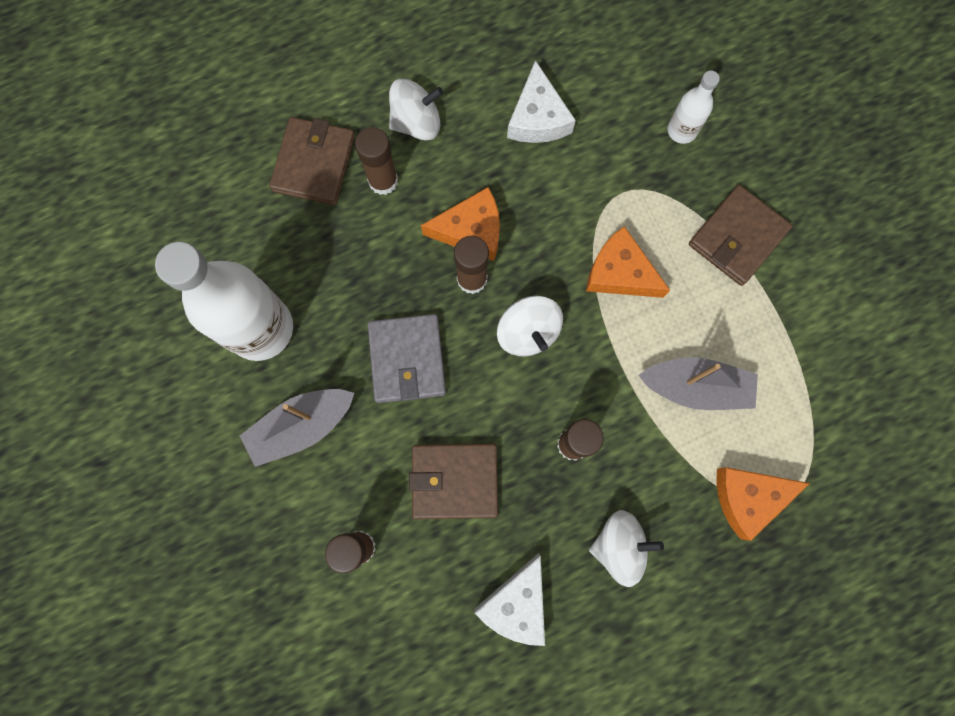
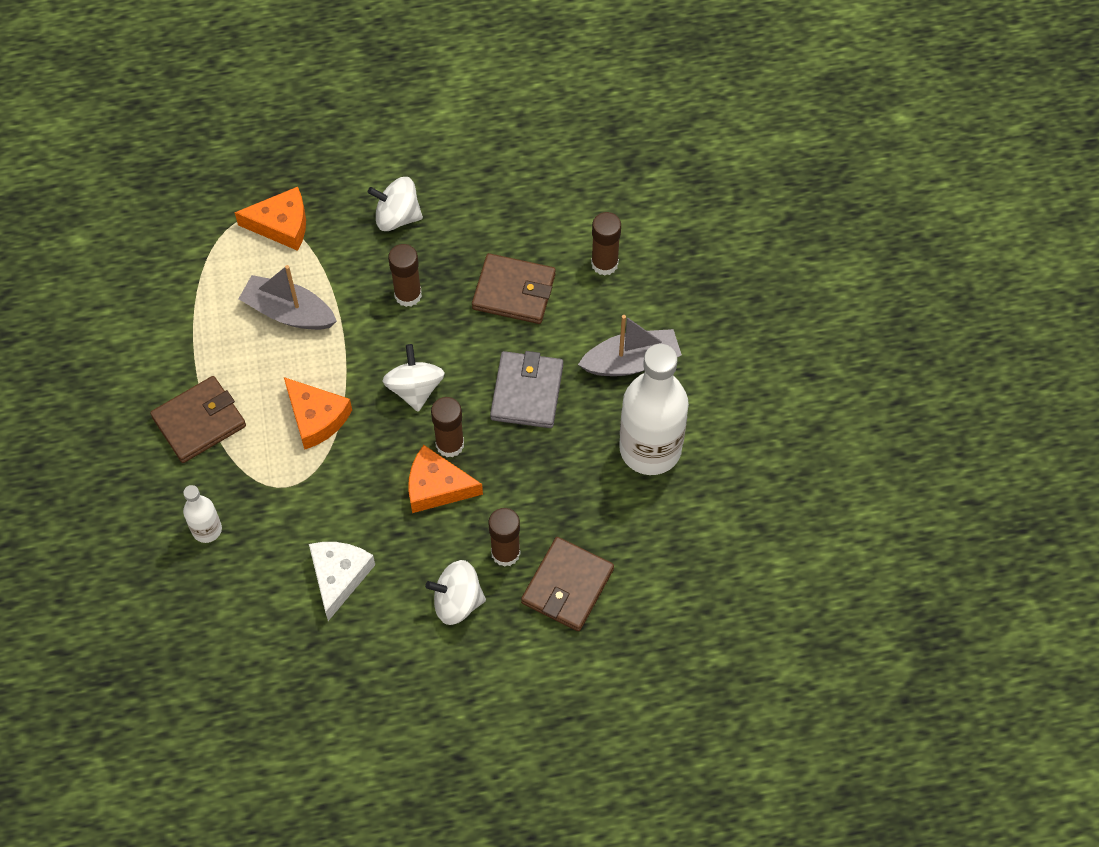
camera: 165 degrees left, 15 degrees down
white cheese [475,554,545,646] -> none

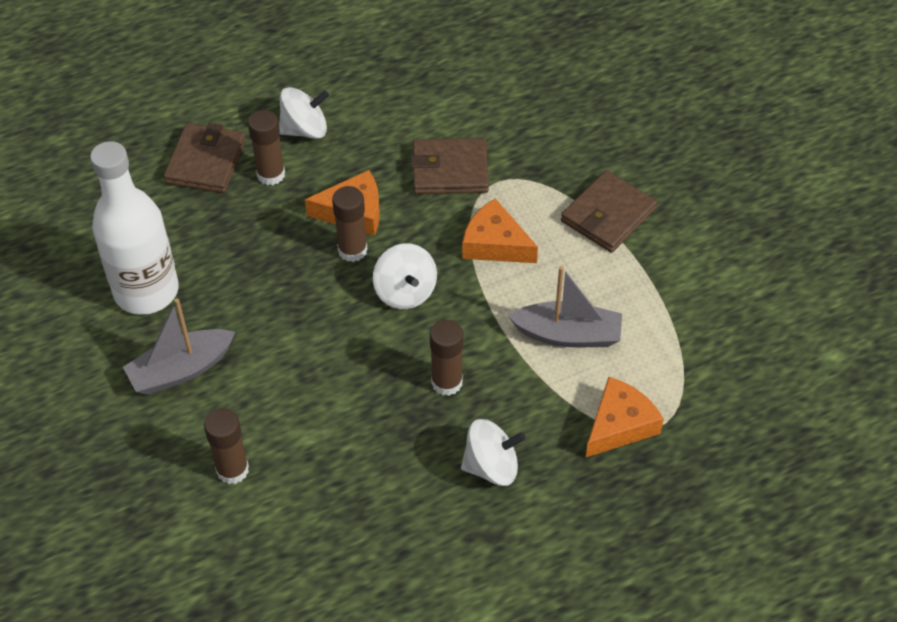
camera: 165 degrees right, 10 degrees down
white bottle [183,485,222,543] -> none
orange cheese [235,187,306,251] -> orange cheese turned 150 degrees clockwise [586,377,664,457]
white cheese [309,542,375,621] -> none
brown wallet [472,253,556,324] -> brown wallet moved to [411,138,489,194]
grey wallet [490,351,563,428] -> none

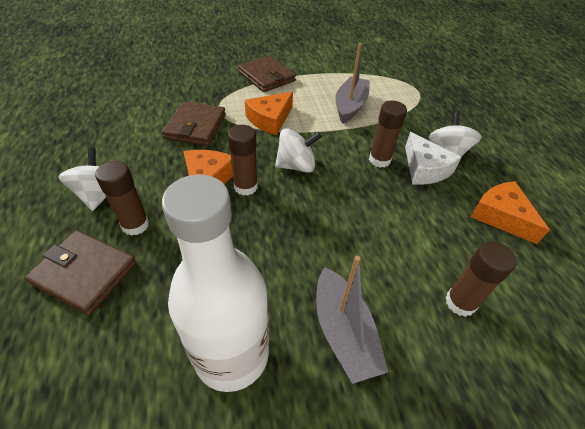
camera: 80 degrees left, 5 degrees down
orange cheese [586,377,664,457] -> orange cheese moved to [471,181,550,244]
none -> white cheese [405,132,462,185]

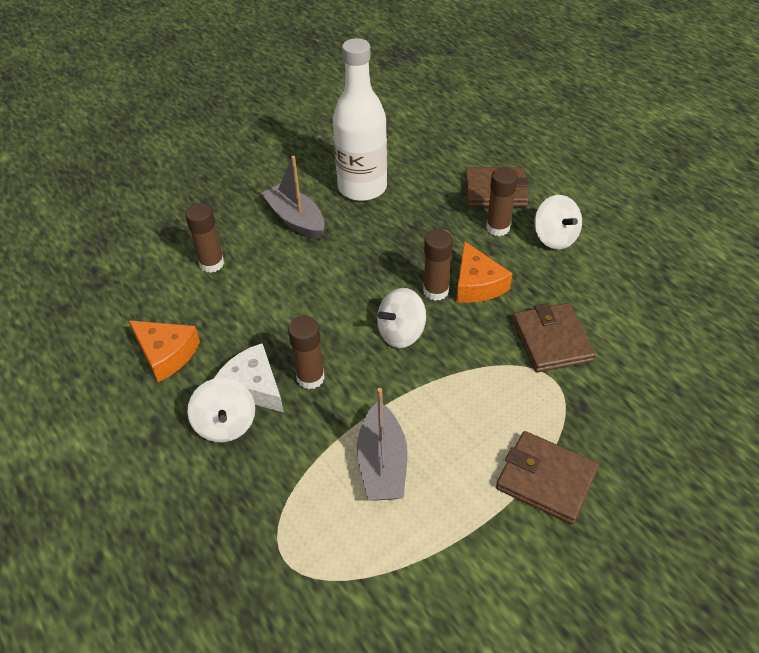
camera: 160 degrees right, 0 degrees up
orange cheese [245,92,293,135] -> none

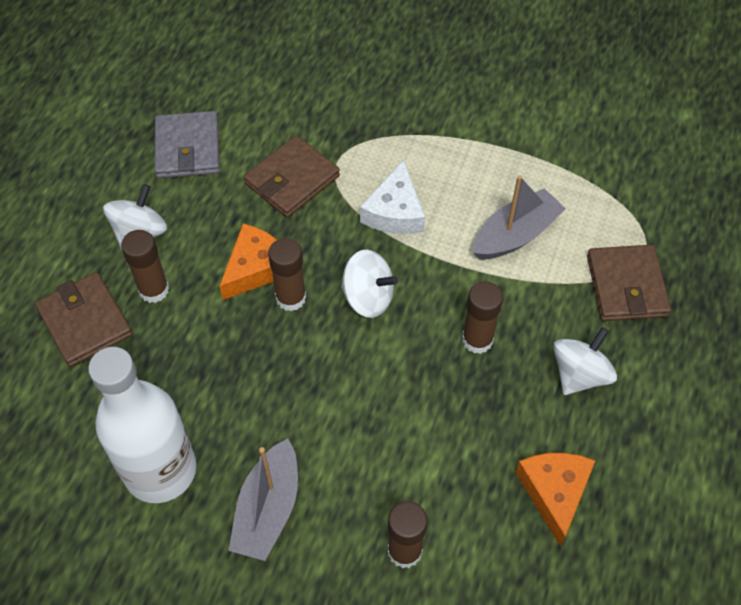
camera: 125 degrees left, 10 degrees up
white cheese [213,343,284,412] -> white cheese moved to [360,160,425,234]
brown wallet [496,431,599,524] -> brown wallet moved to [587,245,671,321]
none -> grey wallet [155,111,220,178]

